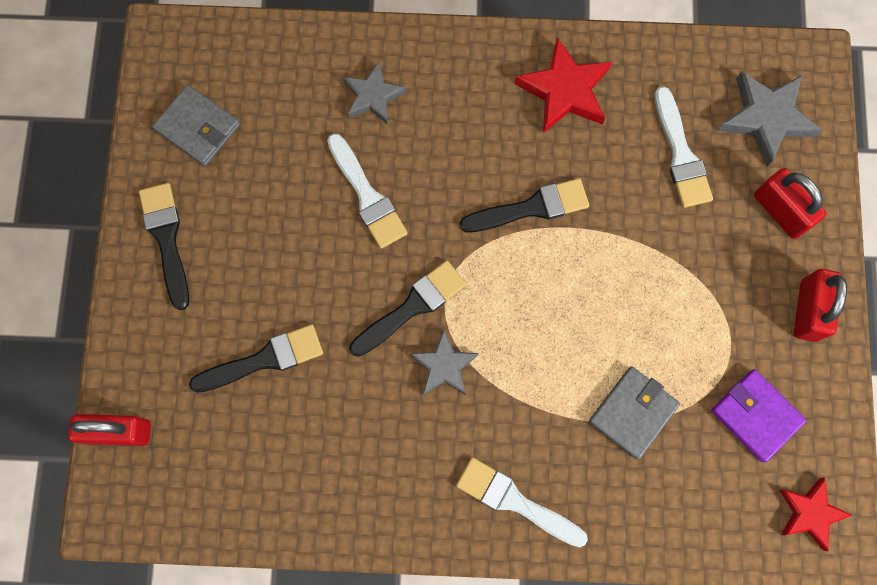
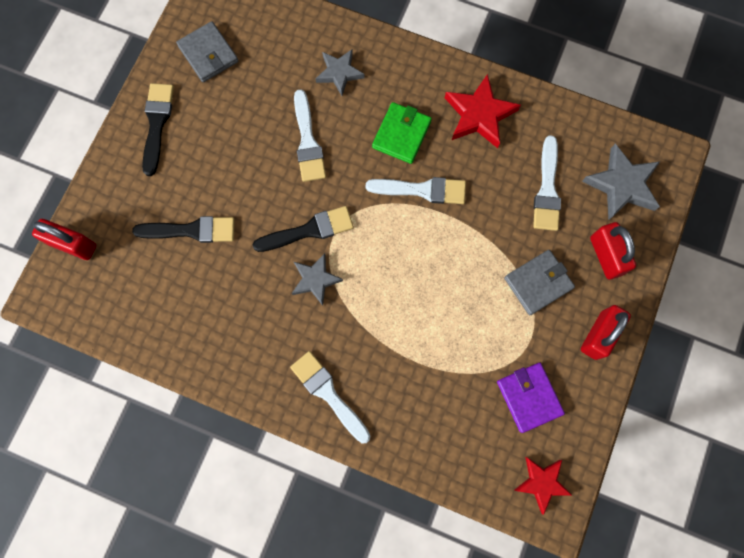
camera: 20 degrees right, 0 degrees up
black brush [460,178,589,232] -> white brush [366,177,466,204]
grey wallet [589,366,680,460] -> grey wallet moved to [504,250,575,315]
none -> green wallet [372,102,432,164]

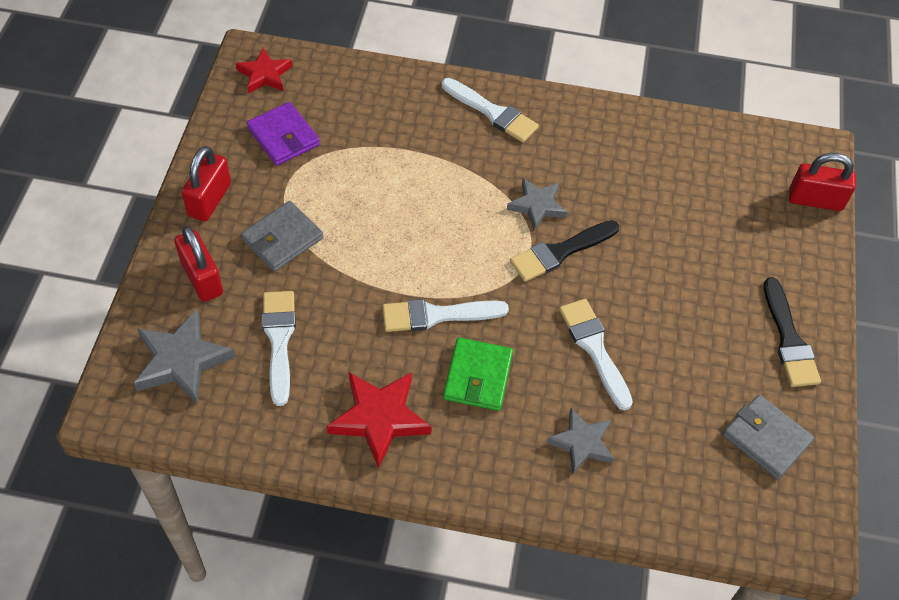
camera: 165 degrees right, 20 degrees down
black brush [132,216,235,243] -> none

